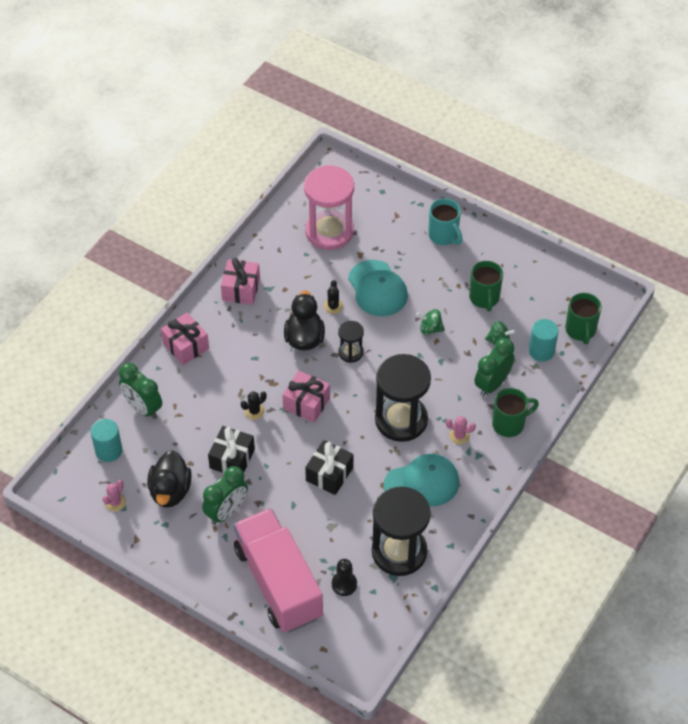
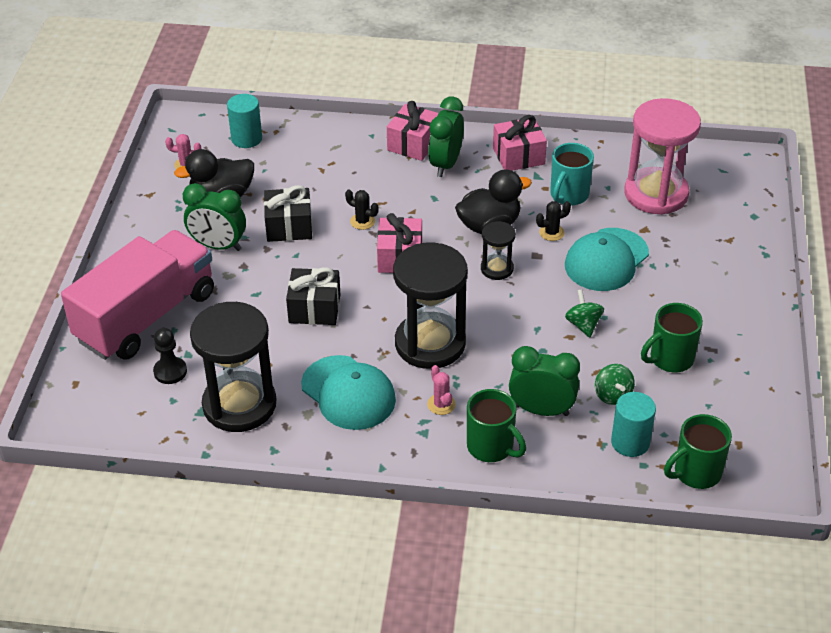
camera: 65 degrees right, 10 degrees down
green clock [119,363,162,419] -> green clock moved to [428,97,464,177]
turquoise mug [428,198,463,245] -> turquoise mug moved to [550,143,594,205]

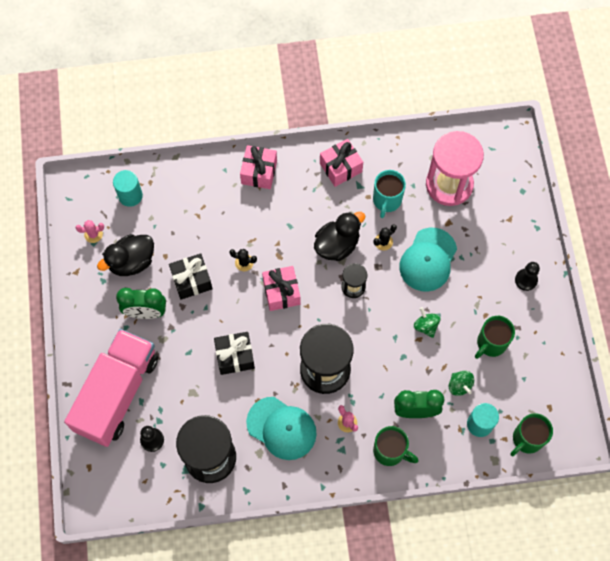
camera: 15 degrees left, 25 degrees up
green clock [428,97,464,177] -> none
none -> black pawn [515,262,540,291]

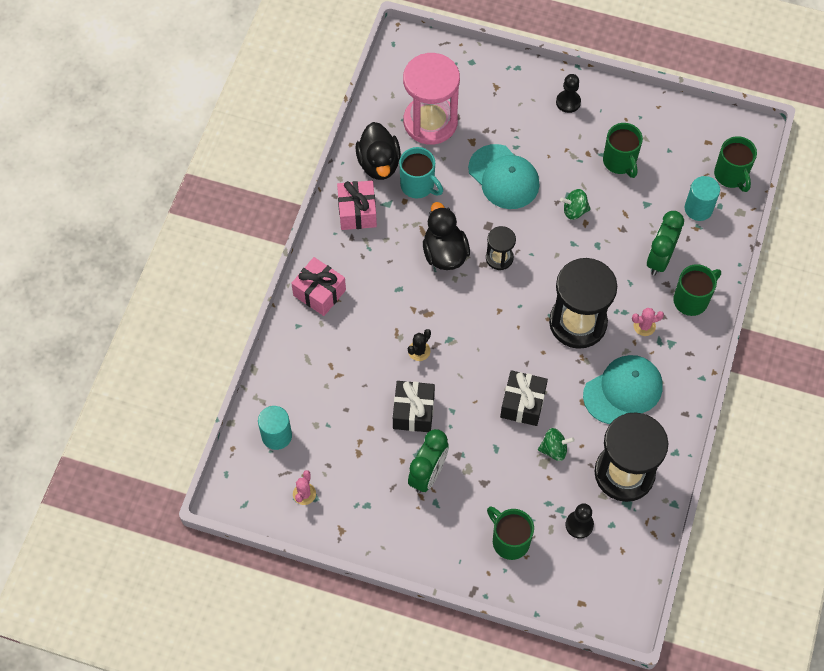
camera: 65 degrees left, 5 degrees down
pink truck [64,329,158,447] -> green mug [487,506,534,560]
black duck [97,234,154,276] -> black duck moved to [355,122,401,180]
pink gift [262,266,301,311] -> none
black cactus [373,224,397,250] -> none
green spinning top [448,371,474,396] -> green spinning top moved to [538,428,575,461]

